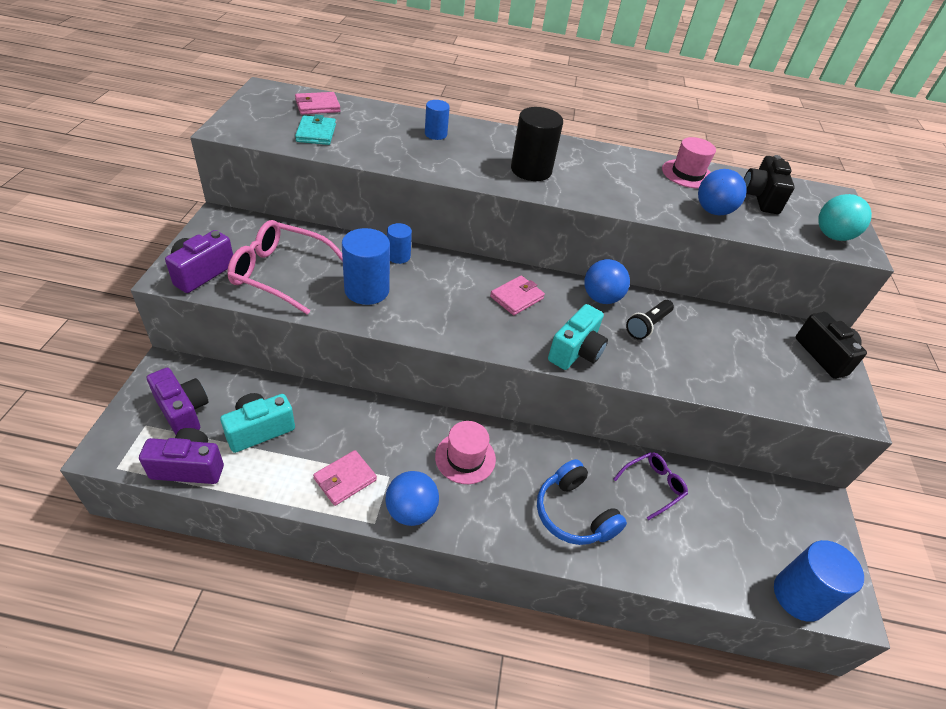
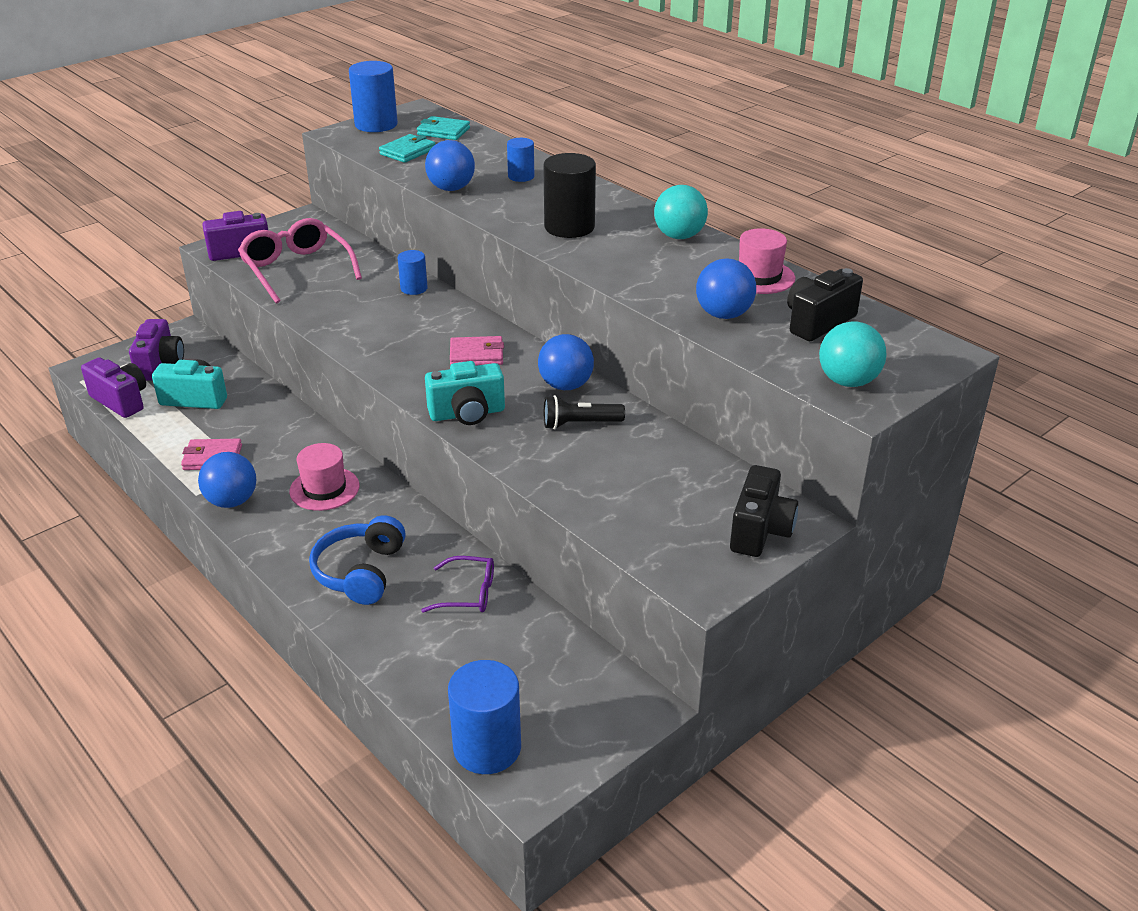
camera: 45 degrees right, 10 degrees down
pink wallet [295,92,341,114] -> turquoise wallet [417,116,470,140]
blue cylinder [342,228,390,305] -> blue cylinder moved to [349,61,398,132]
none -> blue ball [425,140,475,191]
none -> turquoise ball [654,185,708,239]

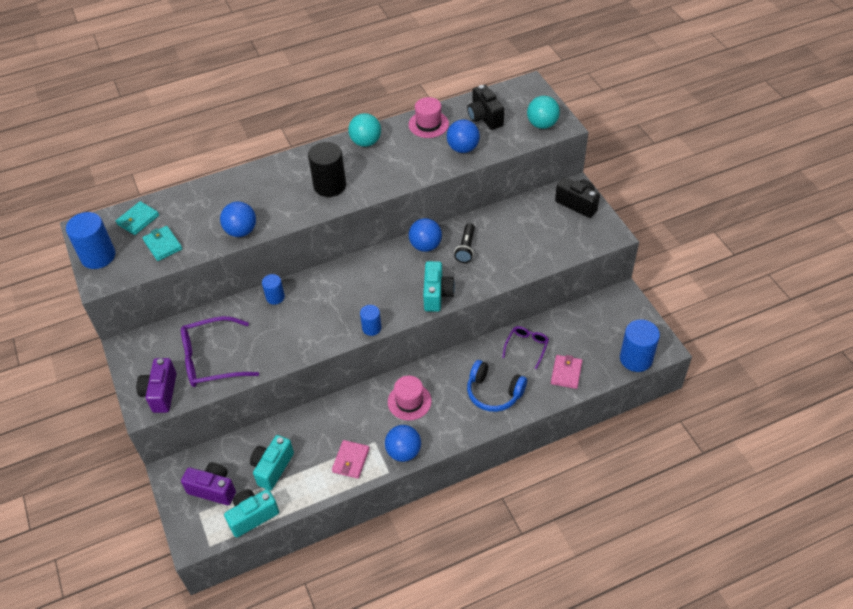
camera: 70 degrees left, 15 degrees up
purple camera [81,357,146,418] -> turquoise camera [224,489,279,538]
pink glasses [238,218,362,304] -> purple glasses [181,316,259,387]
pink wallet [450,336,504,366] -> pink wallet moved to [551,355,582,389]
blue cylinder [507,138,534,182] -> blue cylinder moved to [360,305,381,336]

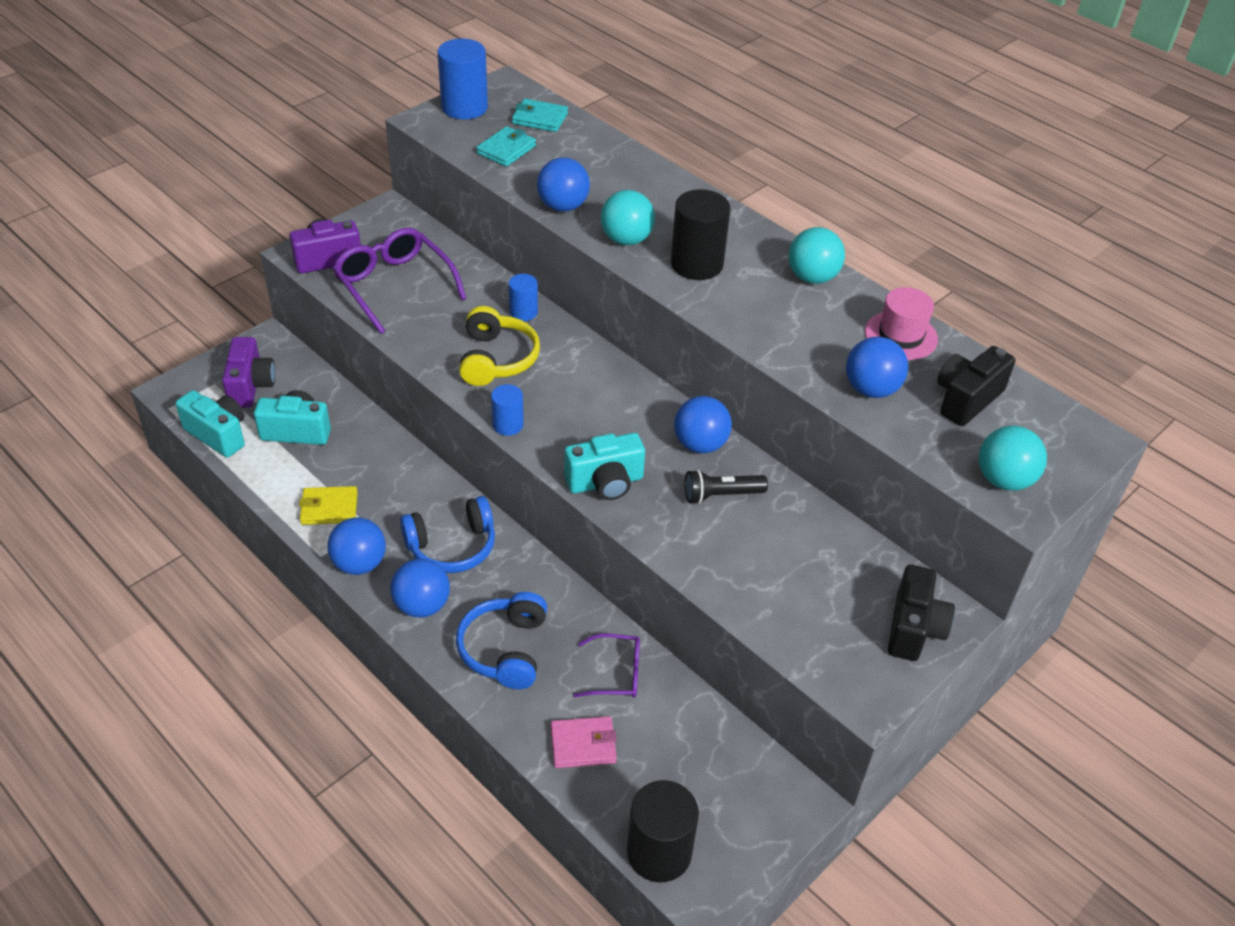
camera: 65 degrees right, 5 degrees down
pink wallet [332,440,370,479] -> yellow wallet [299,486,358,525]
pink hat [388,376,432,420] -> blue headphones [400,496,495,573]
blue cylinder [620,319,660,372] -> black cylinder [627,780,699,883]
none -> blue ball [390,559,450,618]
none -> yellow headphones [459,306,540,386]
none -> turquoise ball [601,190,655,245]

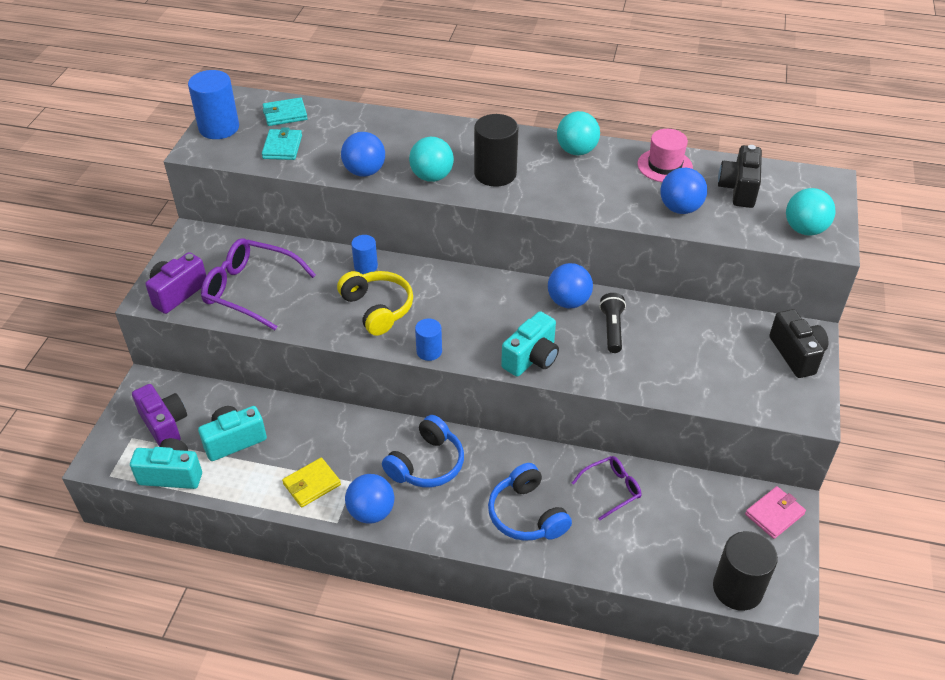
camera: 30 degrees left, 0 degrees up
blue ball [390,559,450,618] -> none
pink wallet [551,716,617,768] -> pink wallet moved to [745,486,806,539]
black flashlight [685,469,768,504] -> black flashlight turned 135 degrees clockwise [599,293,626,353]

